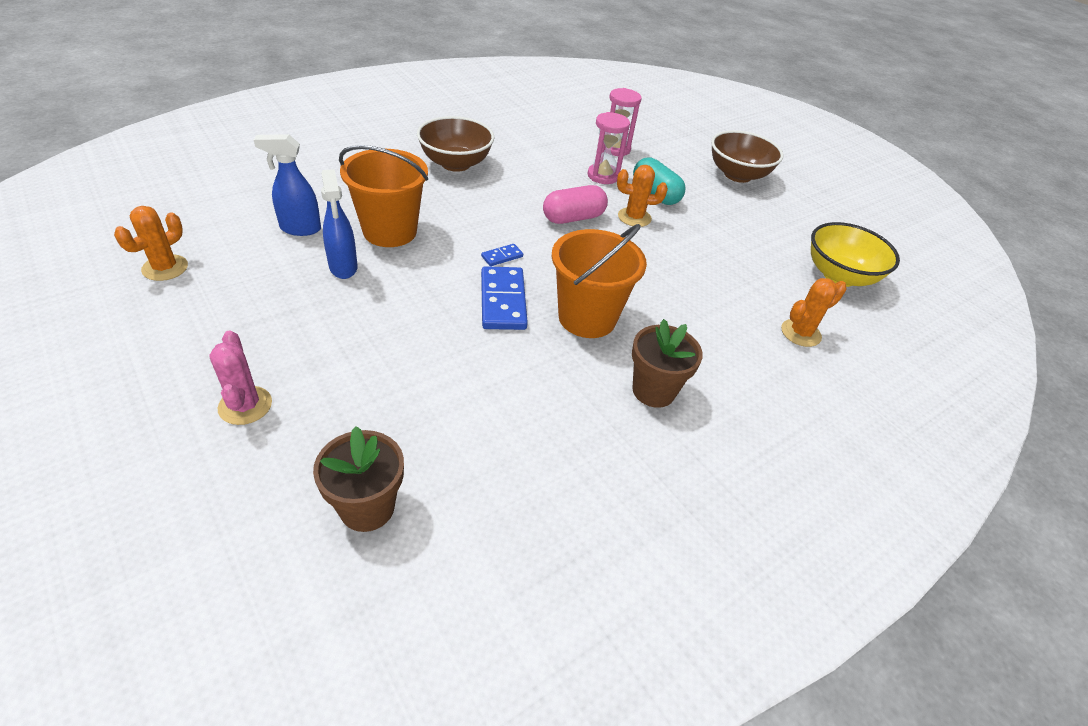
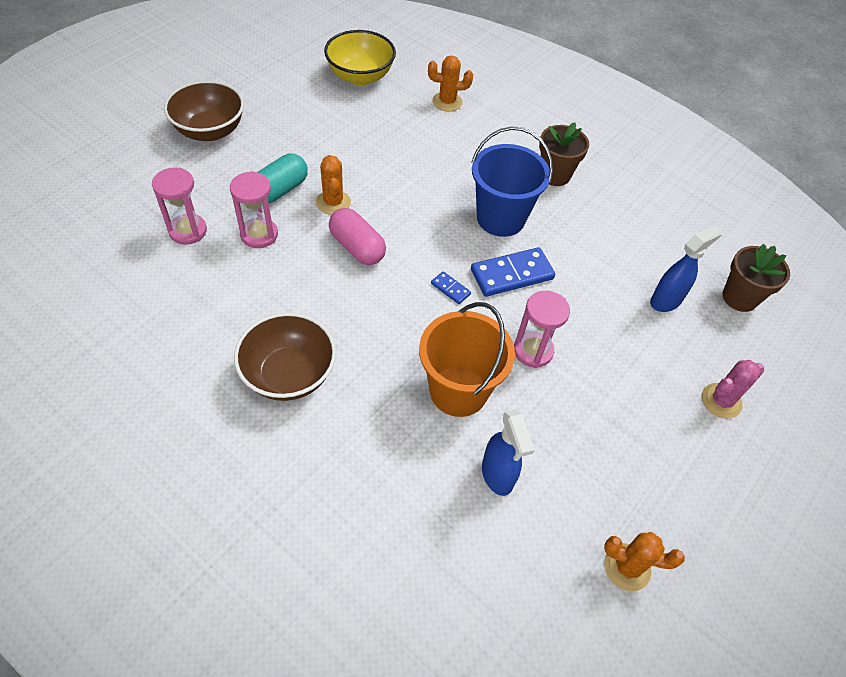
camera: 105 degrees left, 10 degrees up
blue spray bottle [321,169,358,279] -> blue spray bottle moved to [650,225,722,312]
orange bucket [551,224,647,338] -> blue bucket [471,126,553,237]
orange cactus [781,278,847,347] -> orange cactus turned 45 degrees counterclockwise [428,56,473,111]
none -> pink hourglass [514,290,570,368]

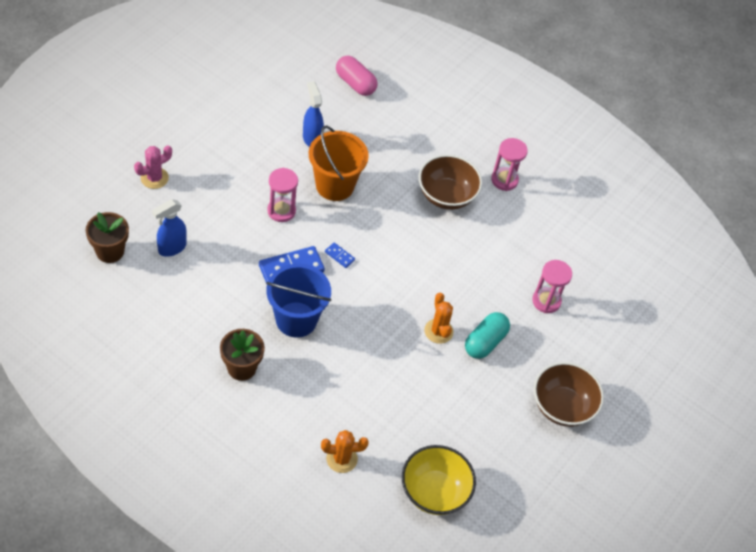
camera: 175 degrees right, 0 degrees up
pink hourglass [230,171,278,248] -> pink hourglass moved to [491,138,528,191]
pink capsule [329,208,386,265] -> pink capsule moved to [336,56,377,96]
orange cactus [604,532,685,591] -> none

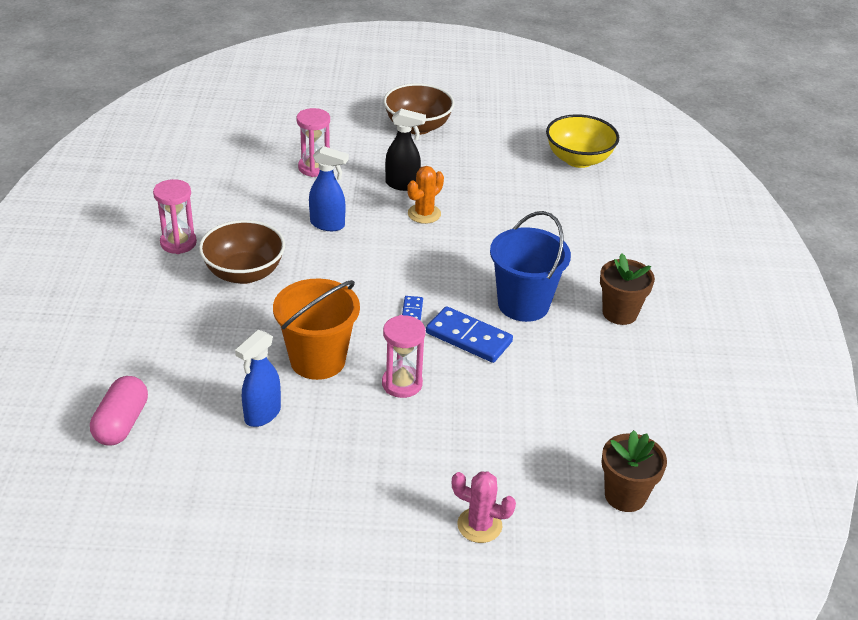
camera: 120 degrees left, 15 degrees down
blue spray bottle [152,199,187,257] -> blue spray bottle moved to [309,146,349,231]
orange cactus [321,430,369,473] -> none
turquoise capsule [465,312,510,359] -> black spray bottle [385,109,426,191]

